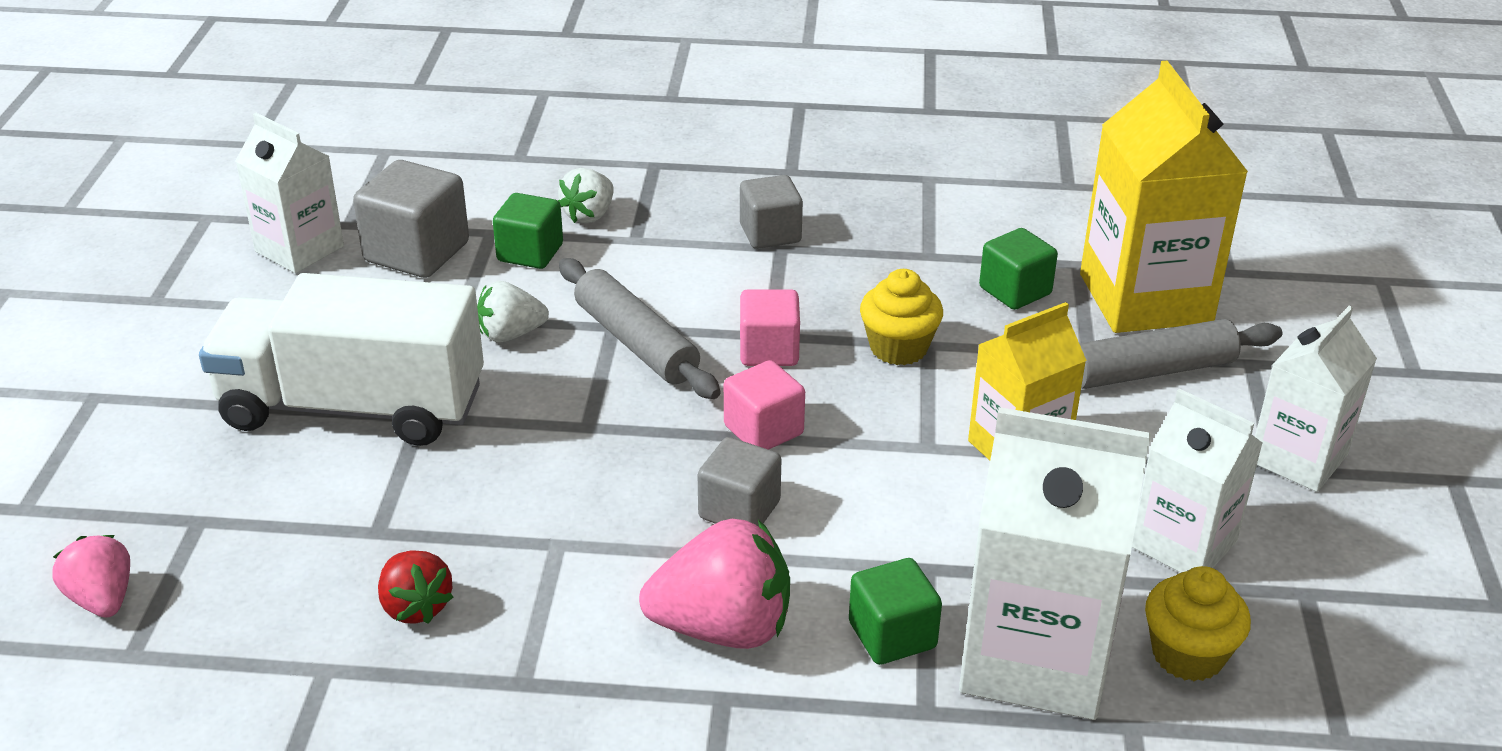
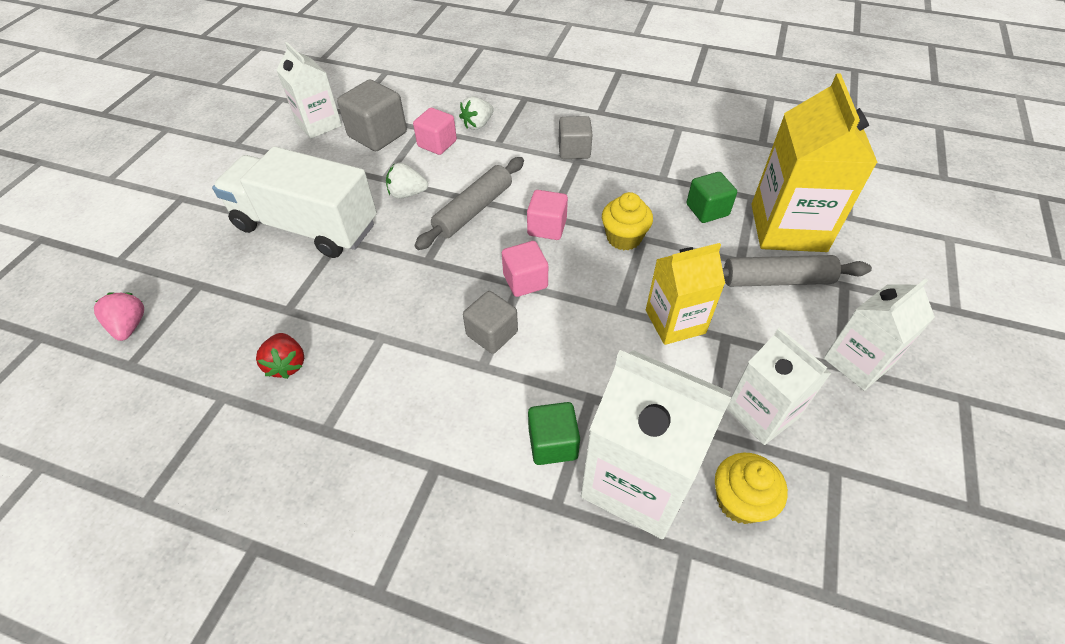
camera: 15 degrees right, 15 degrees up
green cube [493,193,563,269] -> pink cube [413,108,457,155]
grey rolling pin [559,258,720,399] -> grey rolling pin turned 60 degrees clockwise [414,157,524,250]
pink strawberry [639,519,790,649] -> none

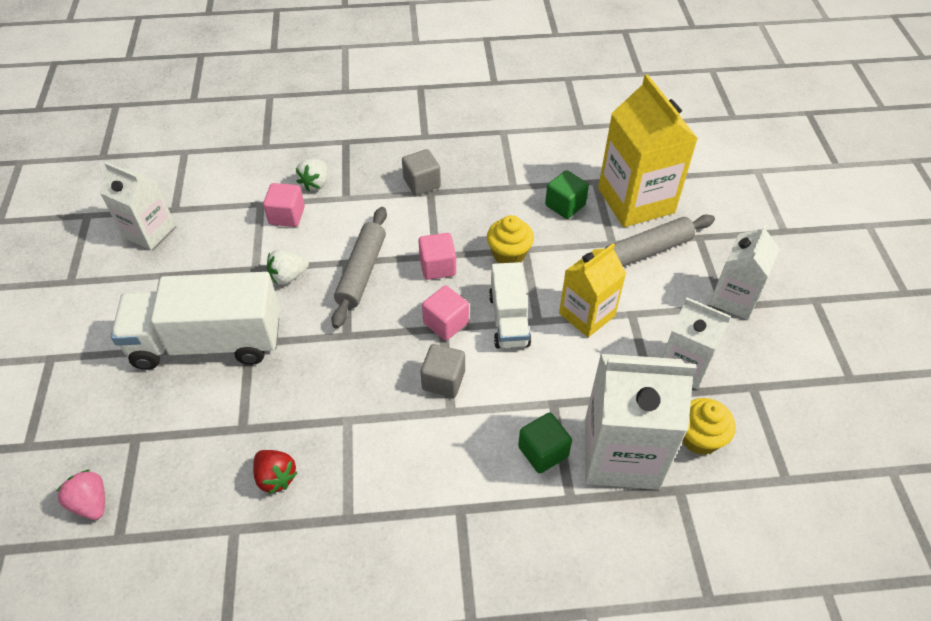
camera: 25 degrees left, 0 degrees up
grey cube [337,80,407,151] -> none
none -> white truck [489,262,531,349]

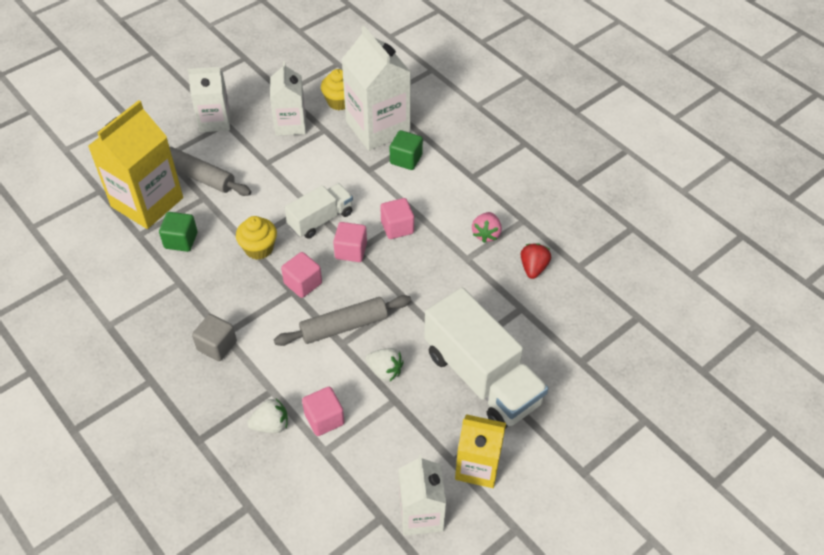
camera: 125 degrees left, 0 degrees up
pink strawberry [56,470,105,520] -> pink strawberry moved to [472,212,502,243]
grey cube [421,344,465,398] -> pink cube [380,198,414,239]
yellow carton [559,243,626,337] -> yellow carton moved to [455,414,506,488]

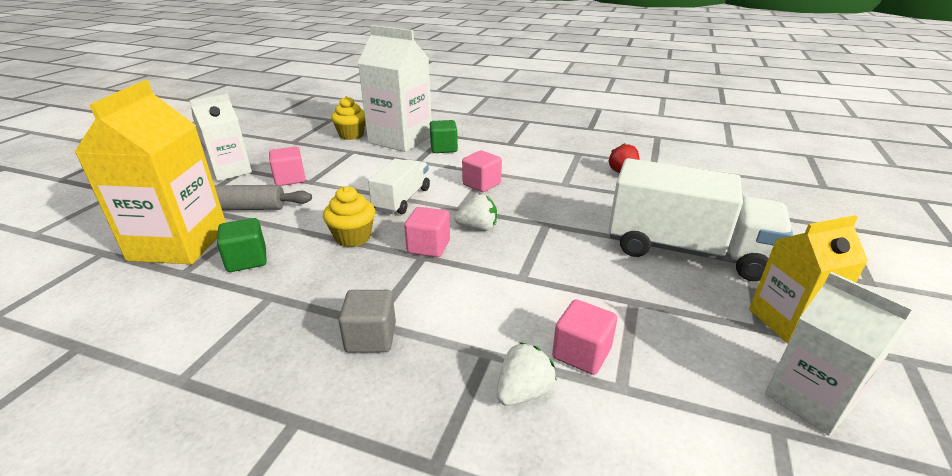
camera: 30 degrees left, 20 degrees down
white carton [270,61,306,136] -> none
grey rolling pin [274,295,411,346] -> none
pink cube [333,222,367,262] -> pink cube moved to [269,147,306,186]
white strawberry [366,348,404,381] -> white strawberry moved to [454,194,497,231]
pink strawberry [472,212,502,243] -> none

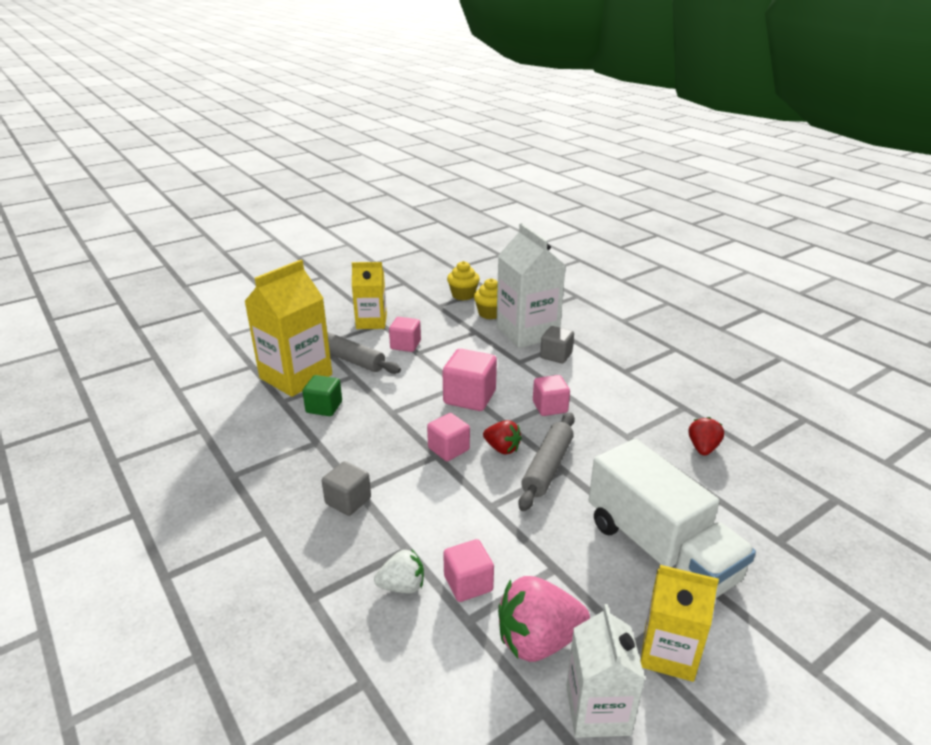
camera: 35 degrees right, 0 degrees up
white carton [189,94,252,181] -> yellow carton [352,262,387,329]
yellow cupcake [323,186,375,247] -> yellow cupcake moved to [447,261,480,300]
white truck [368,159,430,214] -> pink cube [442,349,497,411]
green cube [430,120,458,153] -> grey cube [540,326,574,364]
white strawberry [454,194,497,231] -> red strawberry [483,420,522,455]
none -> pink strawberry [498,576,590,662]
none -> grey rolling pin [518,413,575,511]

